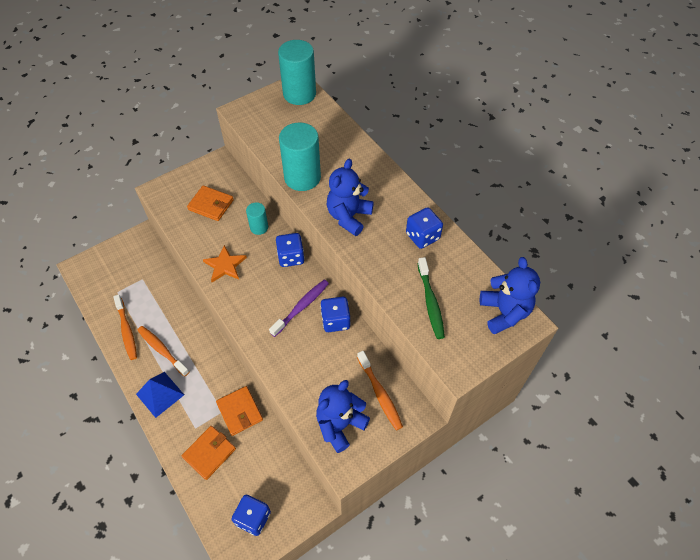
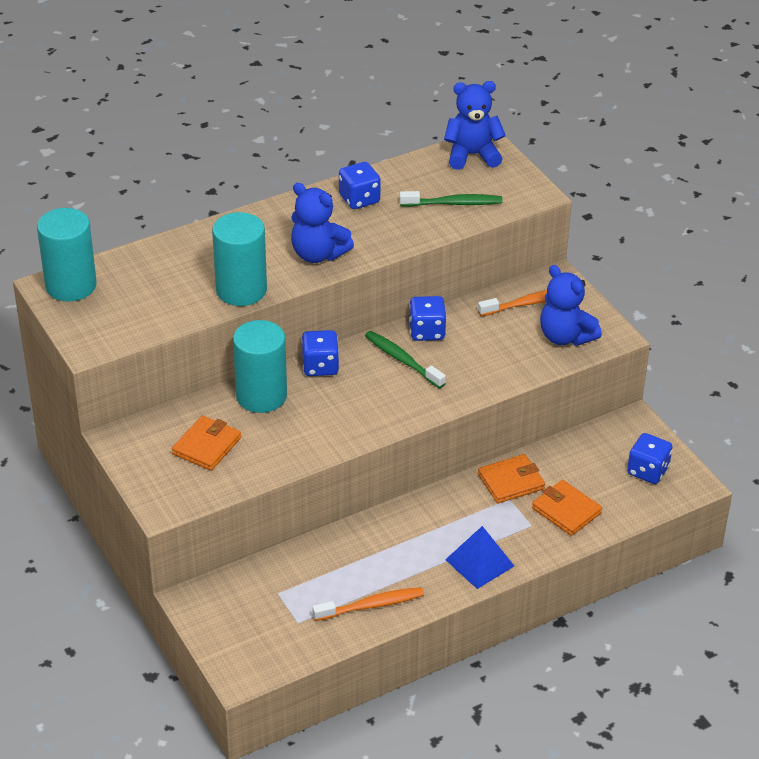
camera: 85 degrees left, 15 degrees down
orange toothbrush [137,326,189,377] -> none
orange star [203,245,247,282] -> none
turquoise cylinder [246,202,268,235] -> turquoise cylinder [233,320,287,413], size x1.88
purple toothbrush [269,280,329,337] -> green toothbrush [365,331,446,389]

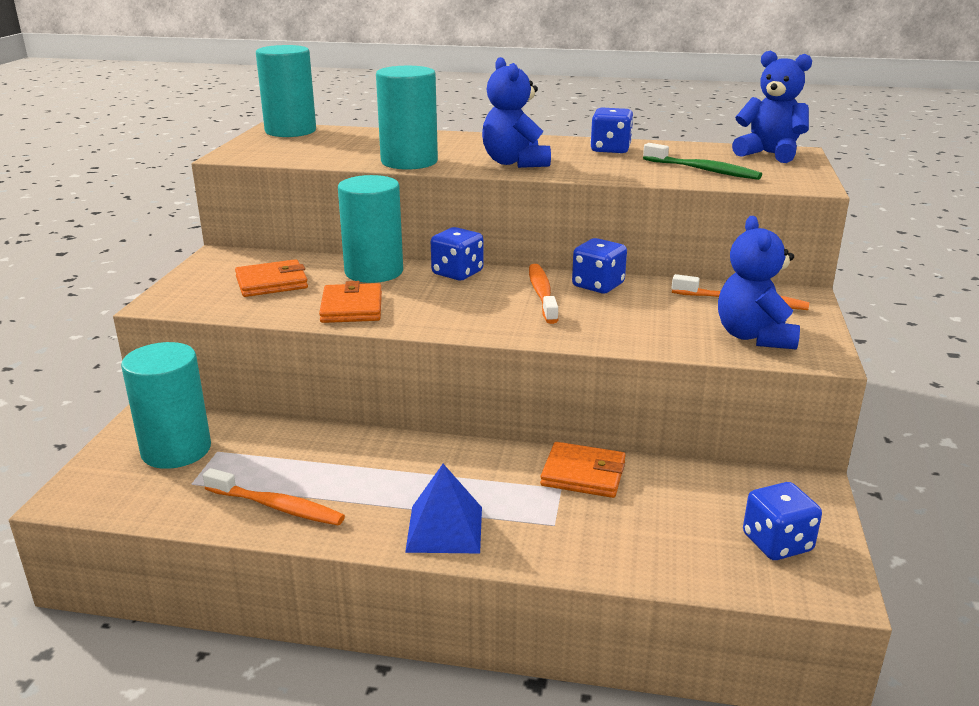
camera: 40 degrees right, 15 degrees down
green toothbrush [365,331,446,389] -> orange toothbrush [529,264,558,324]
orange wallet [532,480,602,536] -> orange wallet moved to [319,281,382,323]
none -> turquoise cylinder [121,342,211,469]

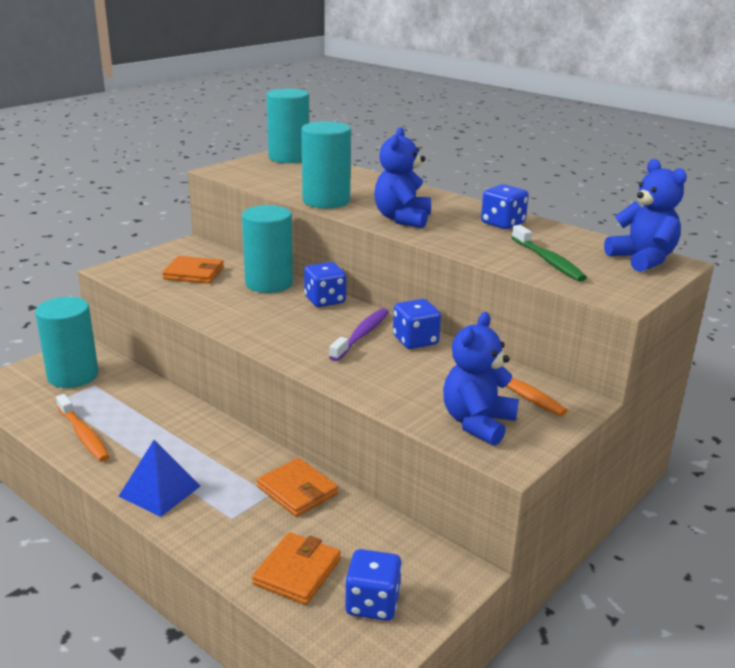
camera: 30 degrees right, 0 degrees up
orange wallet [319,281,382,323] -> orange wallet moved to [252,532,341,605]
orange toothbrush [529,264,558,324] -> purple toothbrush [329,308,389,361]

